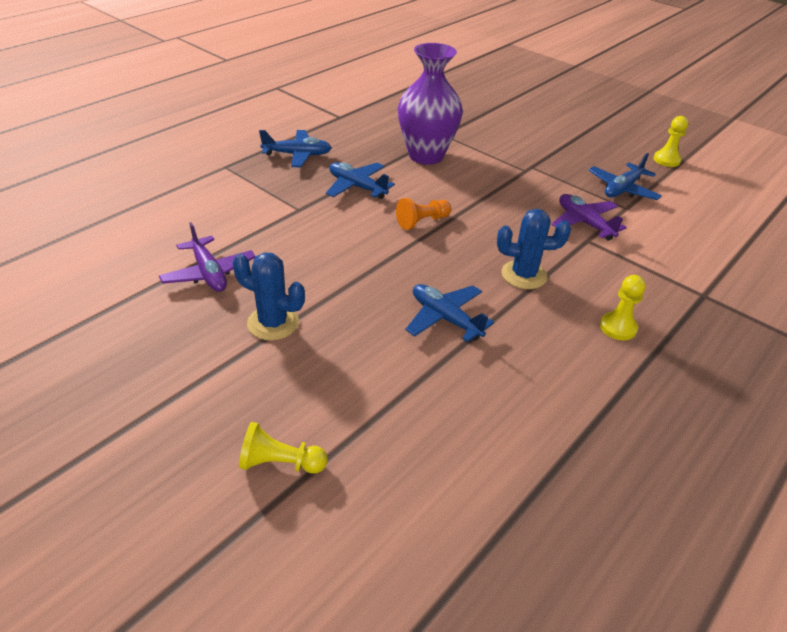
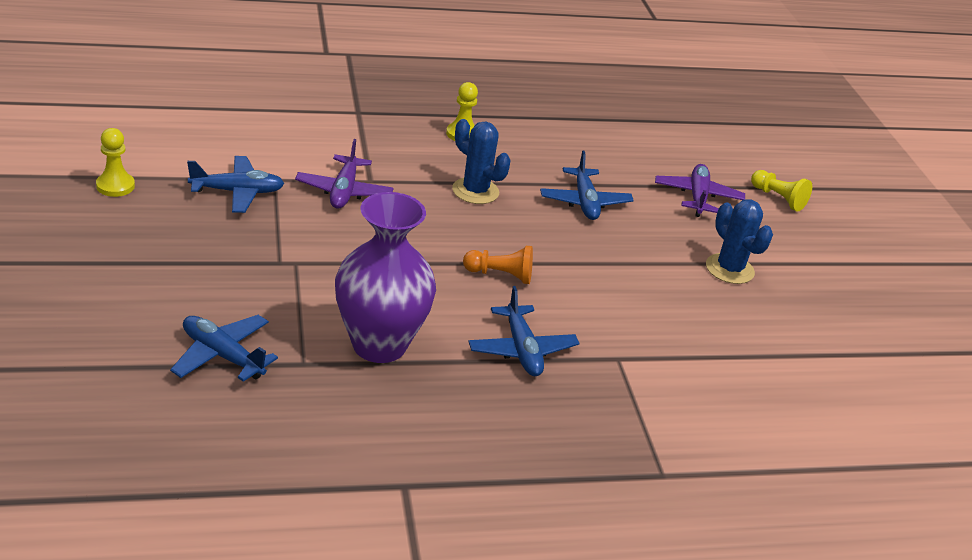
camera: 145 degrees left, 5 degrees down
purple plane [159,222,256,292] -> purple plane moved to [655,164,745,217]
blue plane [259,130,332,167] -> blue plane moved to [170,315,278,382]

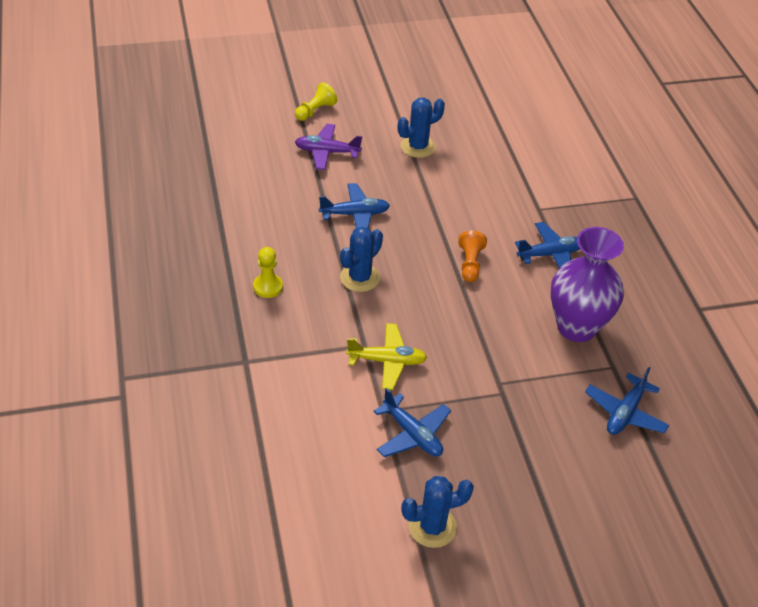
camera: 90 degrees left, 10 degrees up
yellow pawn [96,128,135,197] -> blue cactus [401,476,474,548]
blue plane [187,156,284,213] -> blue plane turned 150 degrees clockwise [373,388,451,457]
purple plane [295,139,394,209] -> yellow plane [346,323,428,390]

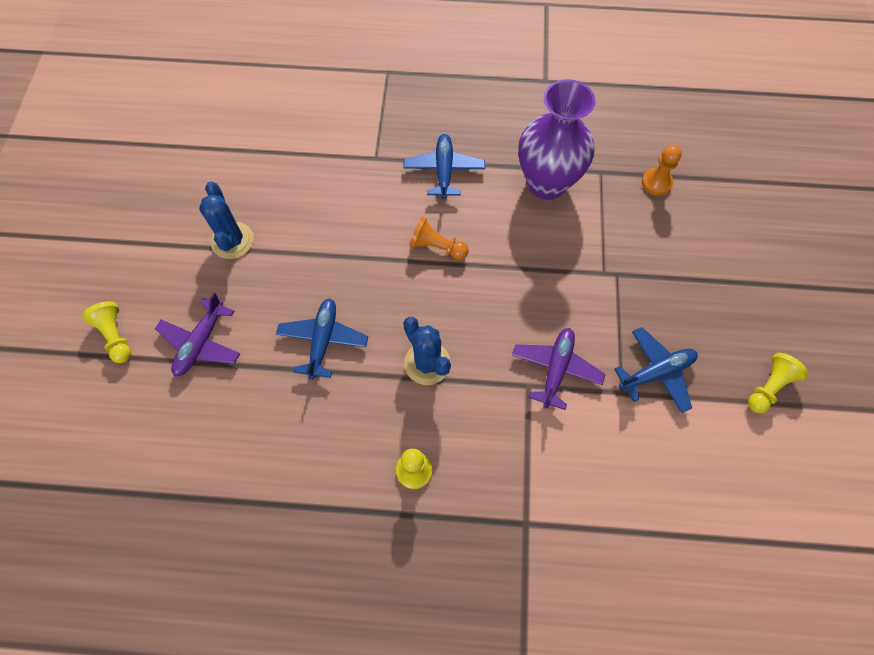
camera: 70 degrees left, 20 degrees up
yellow plane [346,323,428,390] -> purple plane [512,328,606,410]
blue cactus [401,476,474,548] -> yellow pawn [748,353,808,413]
blue plane [585,367,669,435] -> orange pawn [642,145,682,196]

